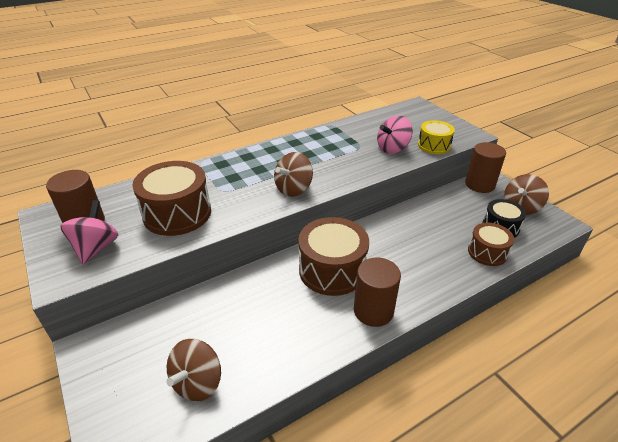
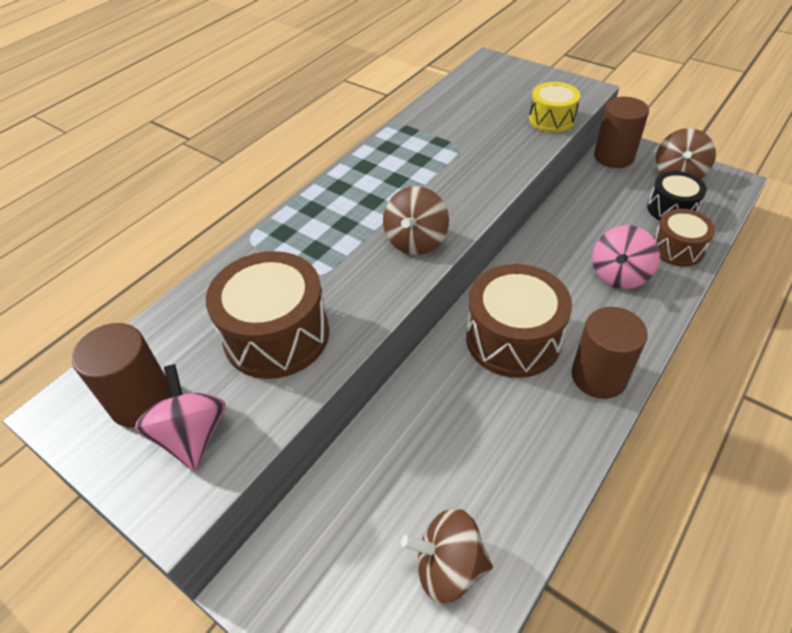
camera: 20 degrees left, 10 degrees up
brown spinning top [166,339,221,401] -> brown spinning top turned 90 degrees clockwise [401,508,493,604]
pink spinning top [377,116,413,154] -> pink spinning top moved to [592,225,660,289]

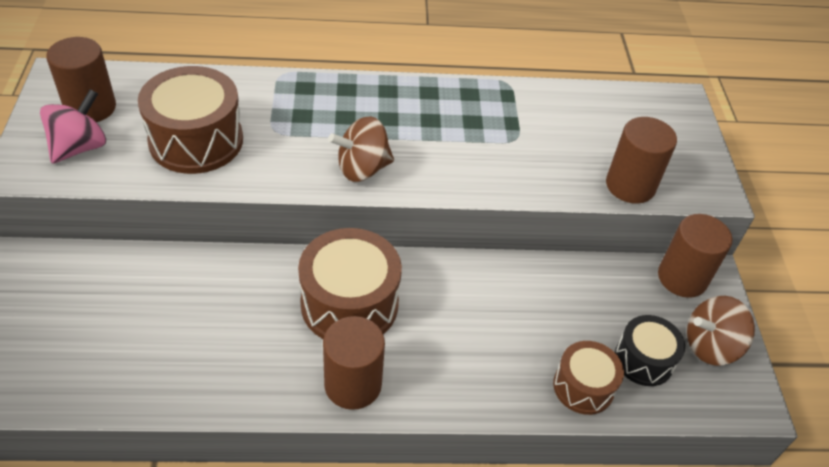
camera: 45 degrees right, 0 degrees up
brown spinning top [401,508,493,604] -> none
yellow drum [529,82,581,133] -> brown cylinder [606,117,677,204]
pink spinning top [592,225,660,289] -> none

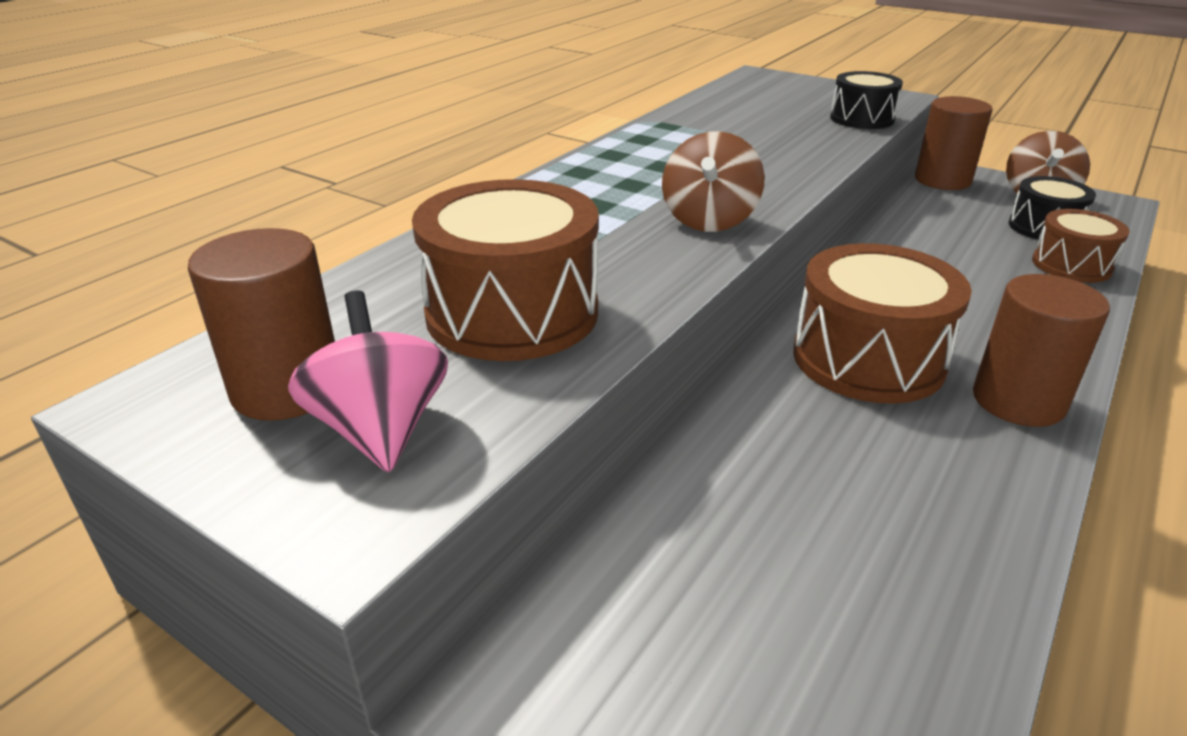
camera: 50 degrees left, 15 degrees down
brown cylinder [606,117,677,204] -> black drum [830,71,903,129]

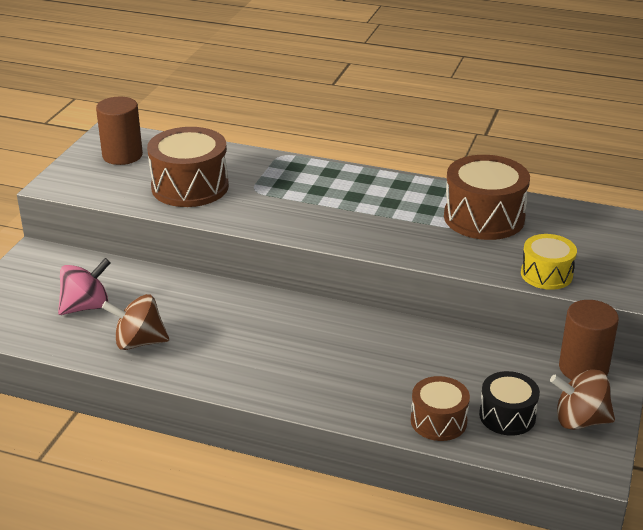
camera: 75 degrees right, 0 degrees up
pink spinning top [288,290,448,472] -> pink spinning top moved to [58,258,111,315]
brown spinning top [662,131,765,232] -> brown spinning top moved to [102,294,169,350]
brown drum [793,243,972,404] -> brown drum moved to [444,155,530,240]
black drum [830,71,903,129] -> yellow drum [521,234,577,290]
brown cylinder [973,274,1110,427] -> none

